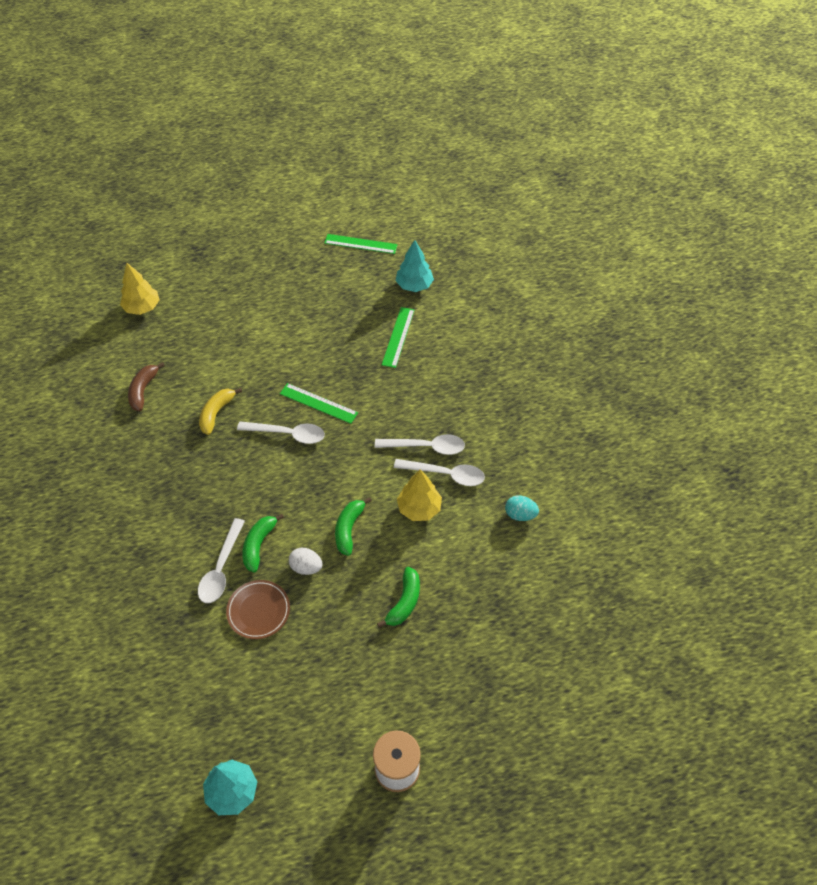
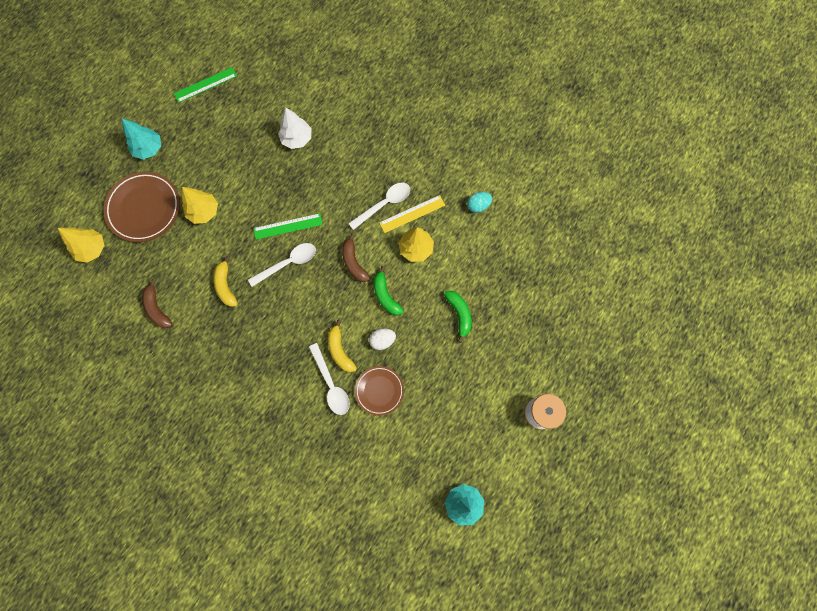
camera: 40 degrees left, 20 degrees up
green banana [242,514,284,572] -> yellow banana [328,320,357,372]
green ruler [382,307,415,368] -> white tree [278,107,312,149]
white spoon [394,459,485,486] -> yellow ruler [379,195,445,233]
turquoise tree [396,240,434,292] -> turquoise tree moved to [122,118,161,160]
none -> brown plate [103,171,180,242]
none -> yellow tree [181,187,218,224]
none -> brown banana [342,233,370,282]

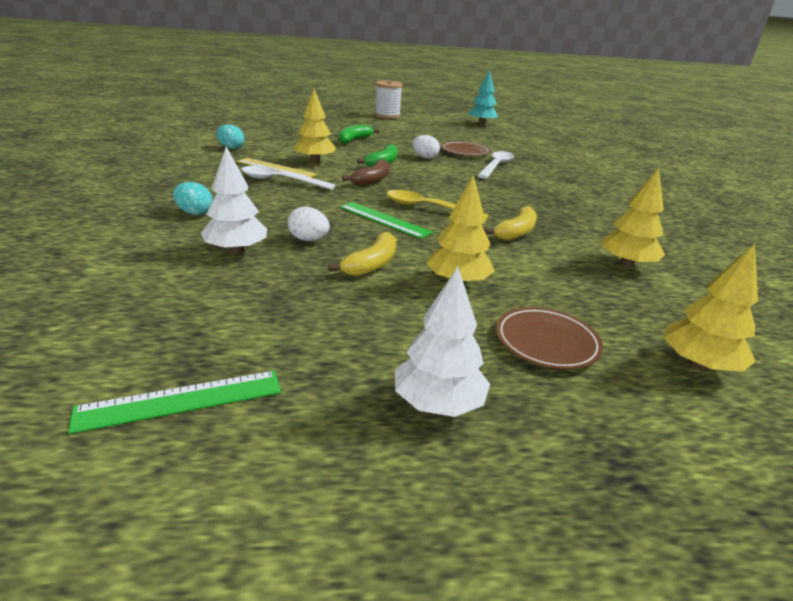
camera: 130 degrees left, 45 degrees down
brown plate [103,171,180,242] -> brown plate [496,307,603,369], size x0.60
turquoise tree [122,118,161,160] -> white tree [395,267,490,417]
brown banana [142,279,173,328] -> yellow tree [602,168,665,268]
green ruler [174,67,237,103] -> green ruler turned 45 degrees counterclockwise [68,371,281,434]
white spoon [248,243,316,287] -> yellow spoon [386,190,489,220]
yellow banana [328,320,357,372] -> yellow banana moved to [328,232,396,276]
none -> turquoise egg [173,182,213,215]
none -> white egg [288,207,330,241]

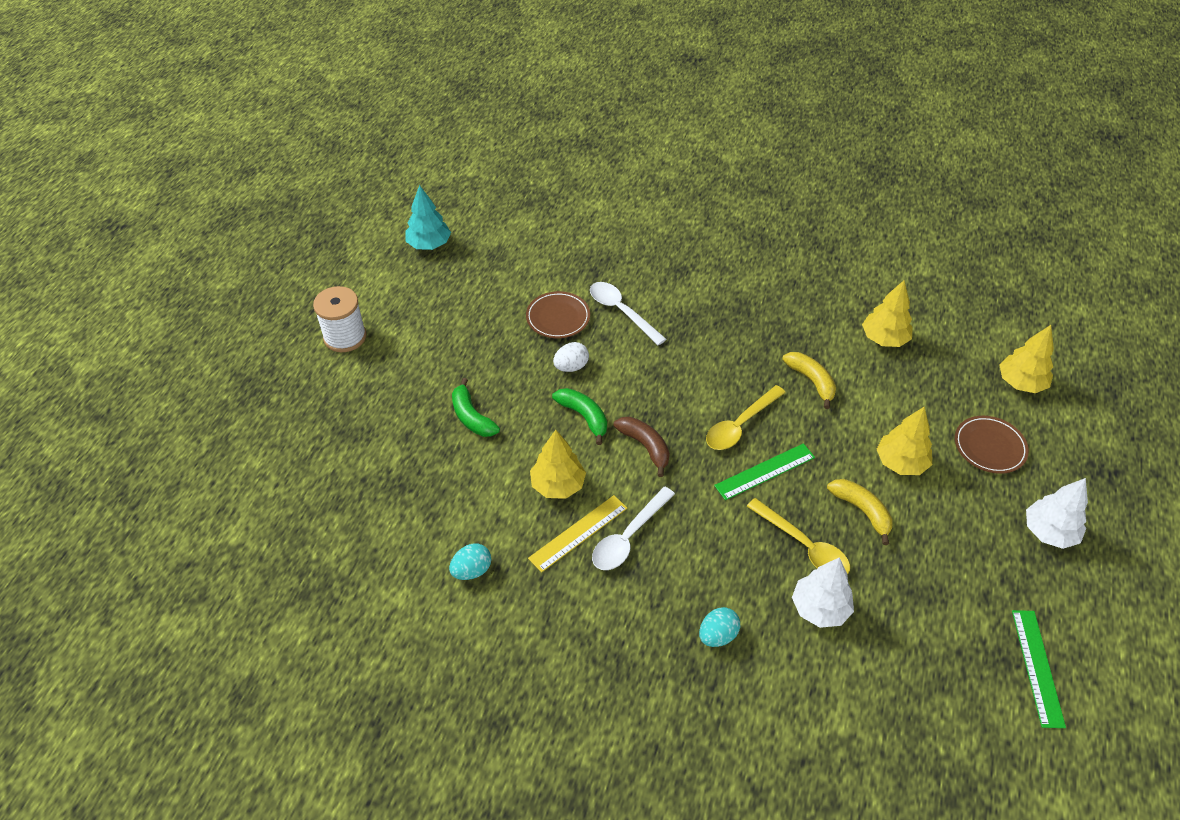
camera: 65 degrees left, 20 degrees up
white egg [288,207,330,241] -> yellow spoon [746,498,850,575]

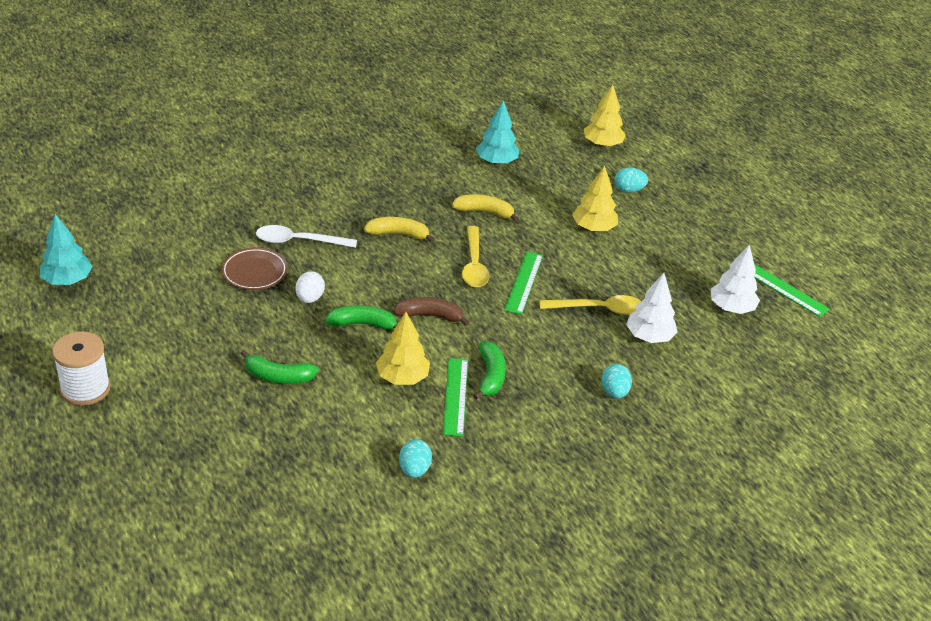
camera: 50 degrees left, 10 degrees down
yellow ruler [528,495,627,573] -> green ruler [443,358,468,437]
white spoon [592,487,675,570] -> green banana [473,341,506,400]
yellow banana [827,479,893,545] -> yellow banana moved to [364,217,435,243]
yellow tree [862,280,913,347] -> turquoise tree [476,101,520,165]
brown plate [955,416,1029,474] -> turquoise egg [615,167,648,192]
white tree [1026,478,1088,549] -> white tree moved to [711,245,760,314]

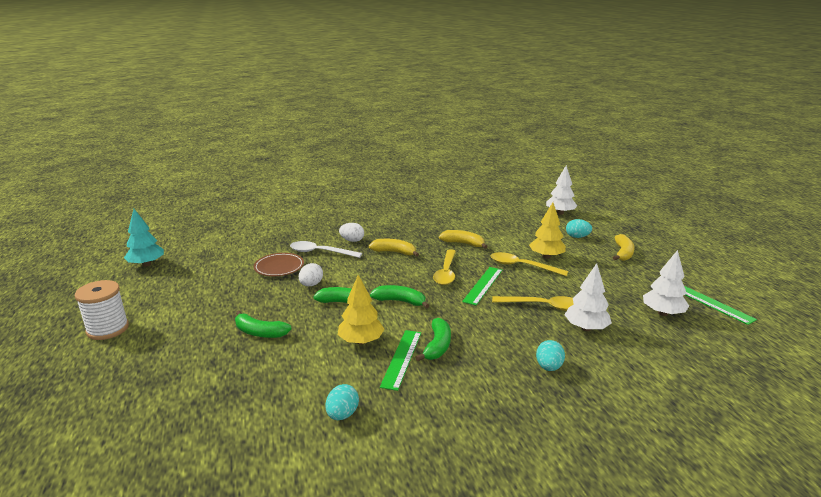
camera: 15 degrees right, 15 degrees down
brown banana [393,297,470,326] -> green banana [370,285,429,308]
turquoise tree [476,101,520,165] -> none
yellow tree [584,85,626,147] -> white tree [546,165,577,215]
none -> white egg [339,223,364,242]
none -> yellow spoon [491,252,568,276]
none -> yellow banana [613,234,635,261]

